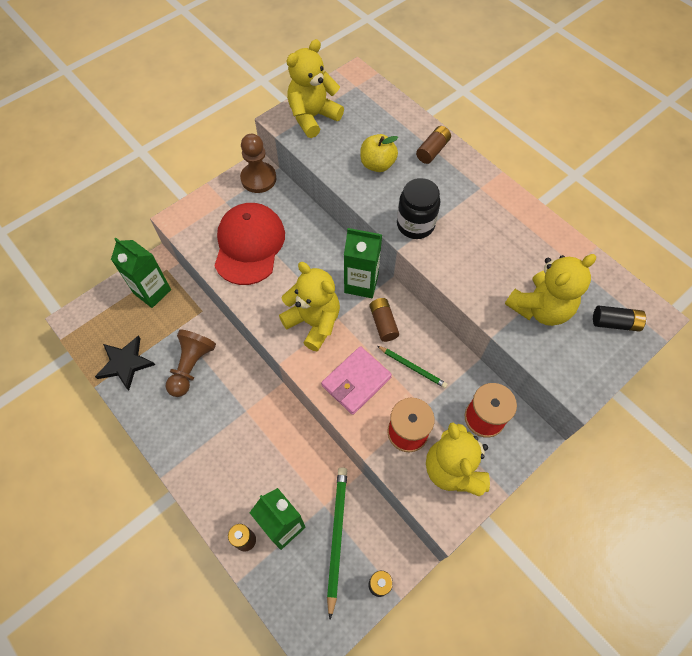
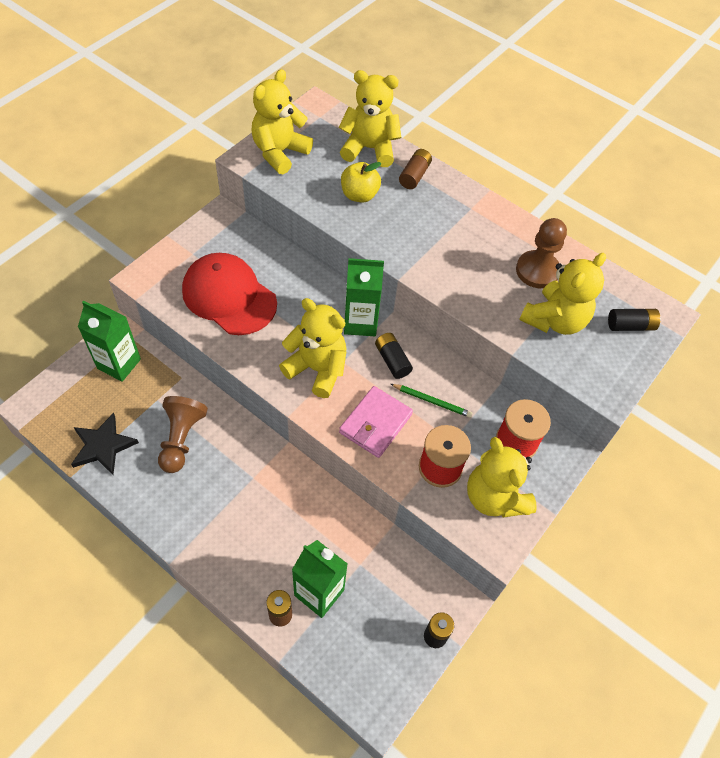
camera: 15 degrees left, 5 degrees down
red cap [214,203,285,285] -> red cap turned 45 degrees counterclockwise [182,253,277,335]
brown pawn [240,134,276,193] -> brown pawn moved to [516,218,567,288]
green pencil [327,467,347,620] -> none
brown battery [369,298,399,342] -> black battery [375,333,413,379]
black jar [397,178,440,239] -> none
none -> yellow teddy bear [339,70,402,167]

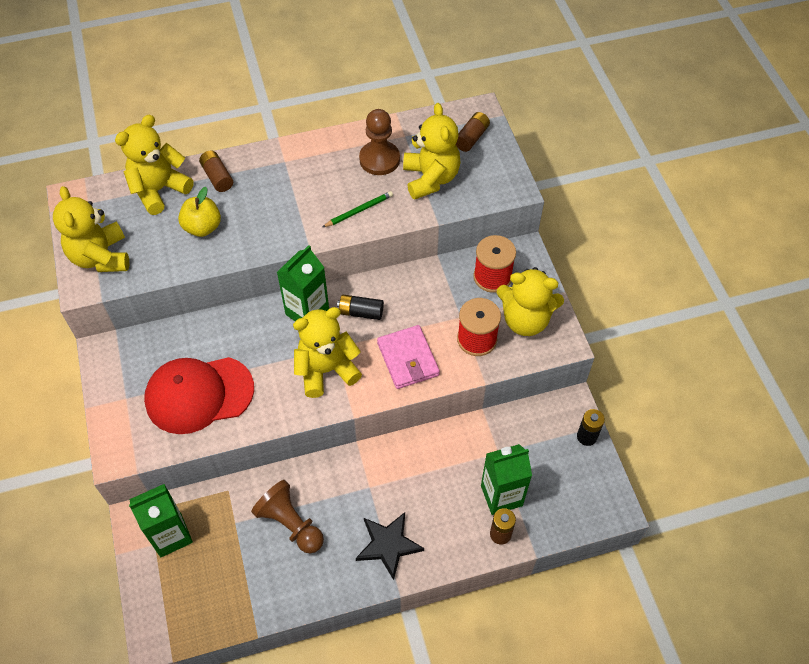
camera: 50 degrees left, 0 degrees up
black star [71,413,139,475] -> black star moved to [356,512,424,580]
green pencil [391,384,472,418] -> green pencil moved to [323,191,393,227]
black battery [608,309,661,331] -> brown battery [456,112,490,152]

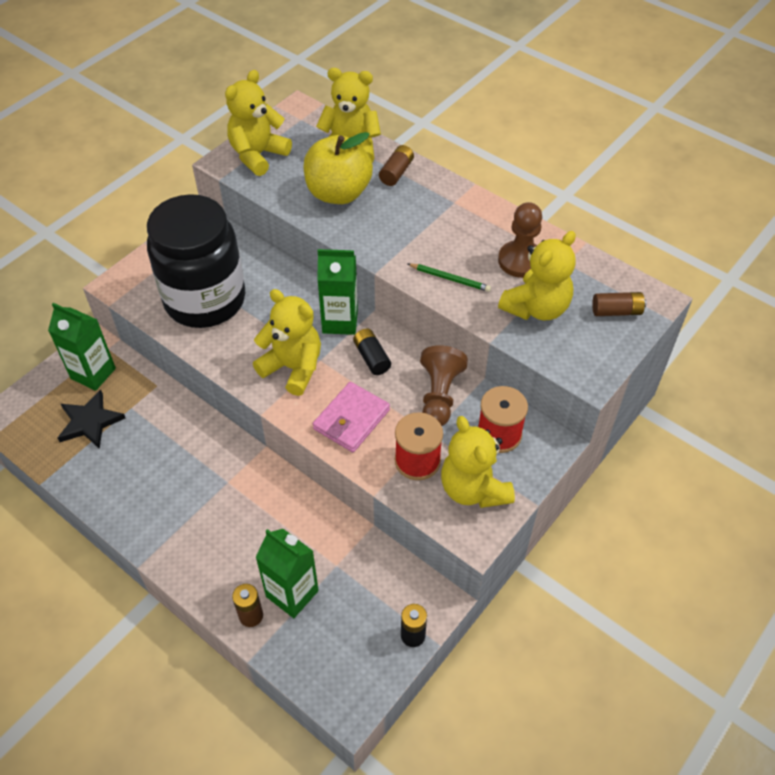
camera: 55 degrees right, 5 degrees down
red cap [144,357,254,434] -> black jar [147,194,245,328]
yellow apple [178,187,221,237] -> yellow apple [303,132,373,204], size x1.66
brown pawn [251,480,324,554] -> brown pawn moved to [420,345,468,426]
black star [356,512,424,580] -> black star moved to [58,390,125,449]

